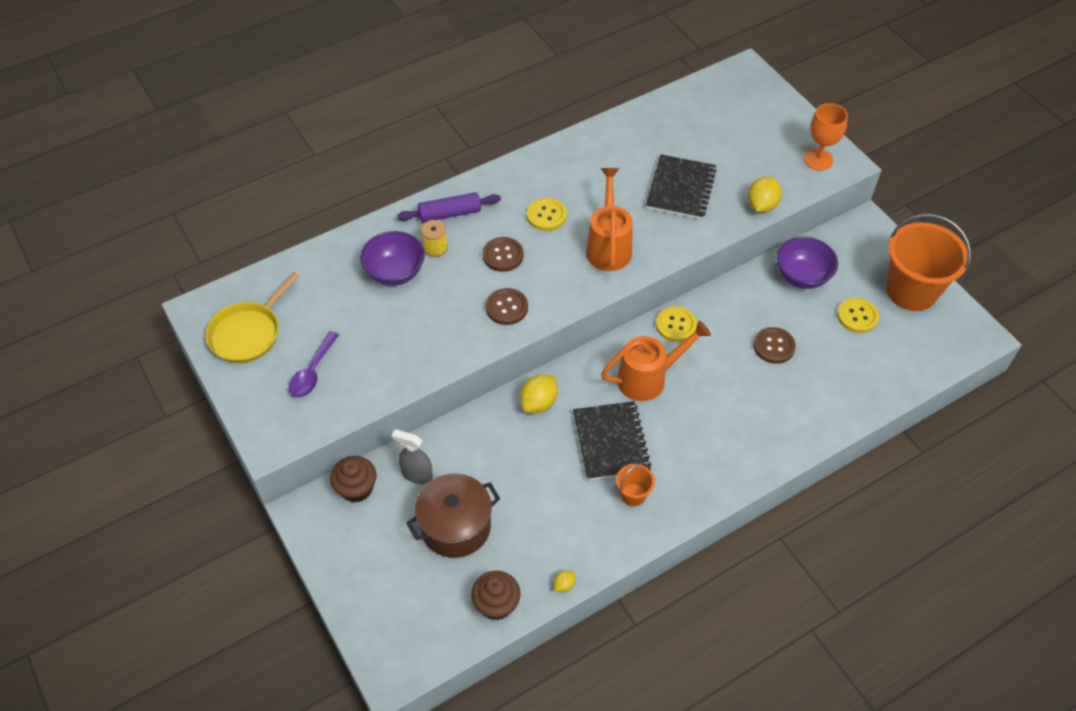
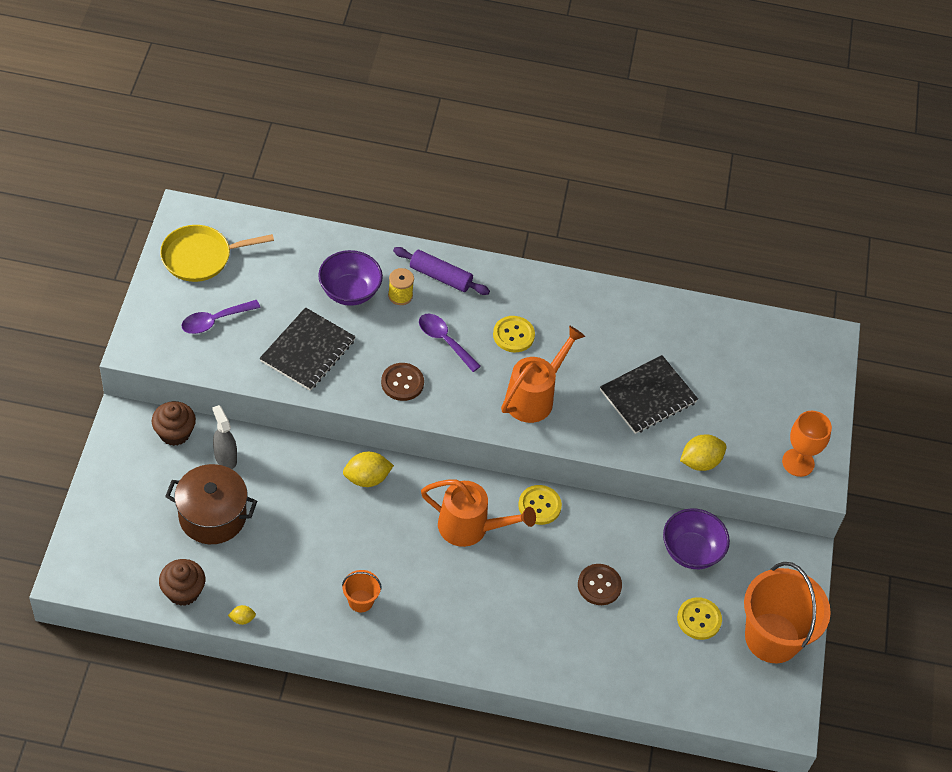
camera: 35 degrees right, 0 degrees up
brown button [483,237,524,272] -> purple spoon [419,314,481,372]
black notebook [573,401,652,480] -> black notebook moved to [260,307,356,391]

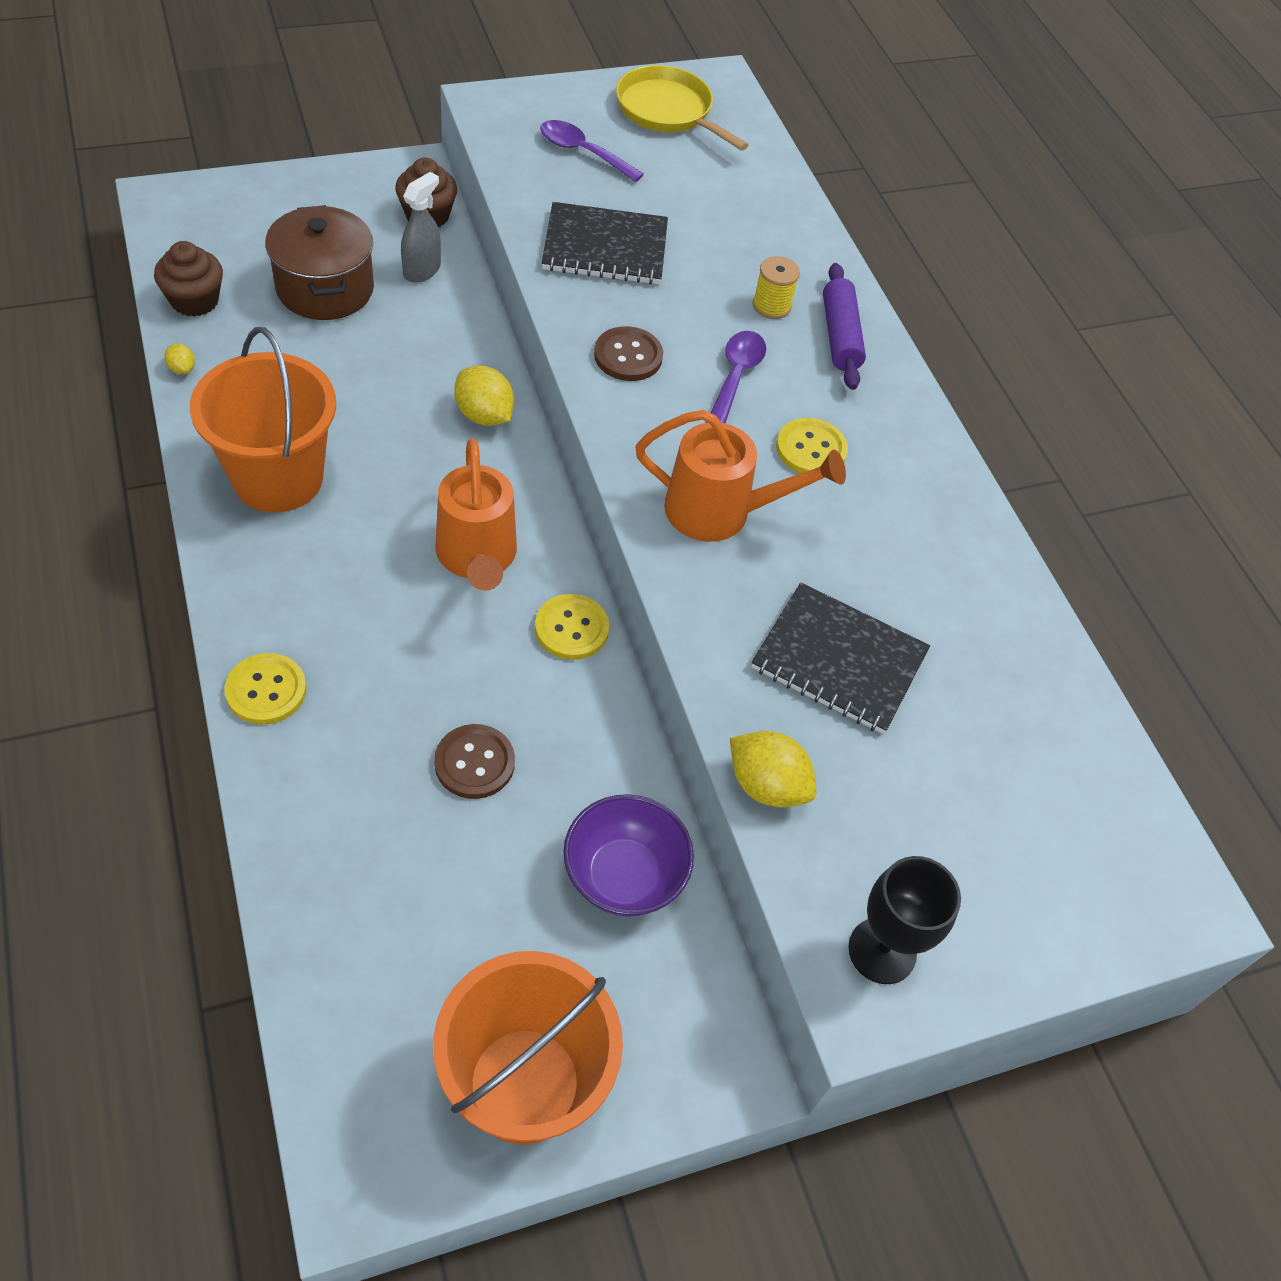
camera: 60 degrees right, 0 degrees up
purple bowl [318,250,383,306] -> none
orange bucket [342,570,382,612] -> orange bucket [190,327,336,513], size x2.24
yellow button [677,597,722,640] -> yellow button moved to [224,653,307,725]
orange goblet [782,411,832,477] -> black goblet [848,856,961,984]

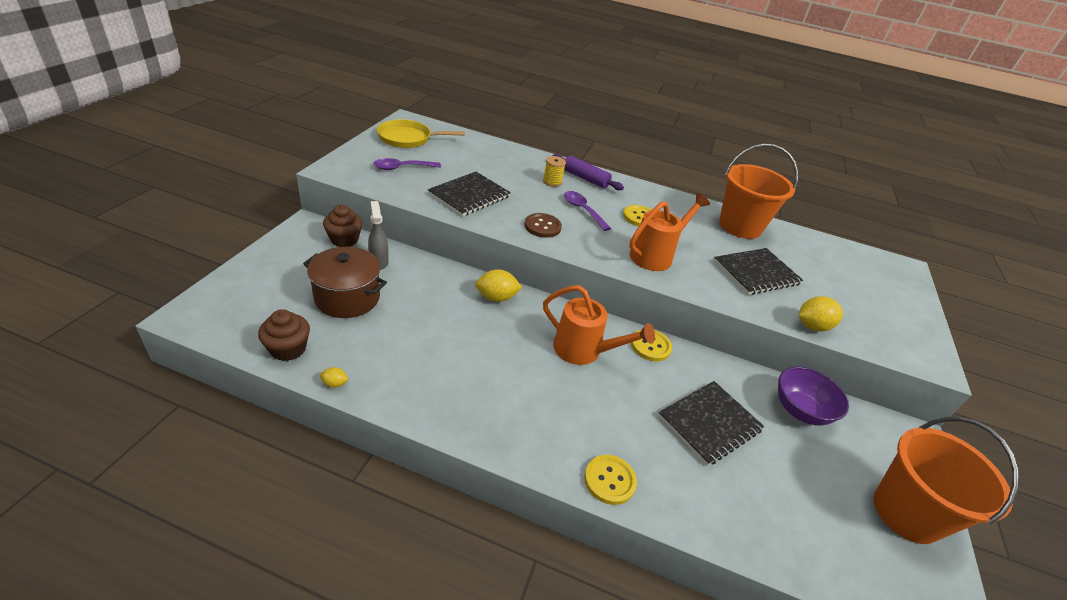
camera: 50 degrees left, 15 degrees down
orange bucket [190,327,336,513] -> orange bucket moved to [719,144,798,239]
brown button [434,724,515,799] -> black notebook [658,381,764,466]
black goblet [848,856,961,984] -> none

